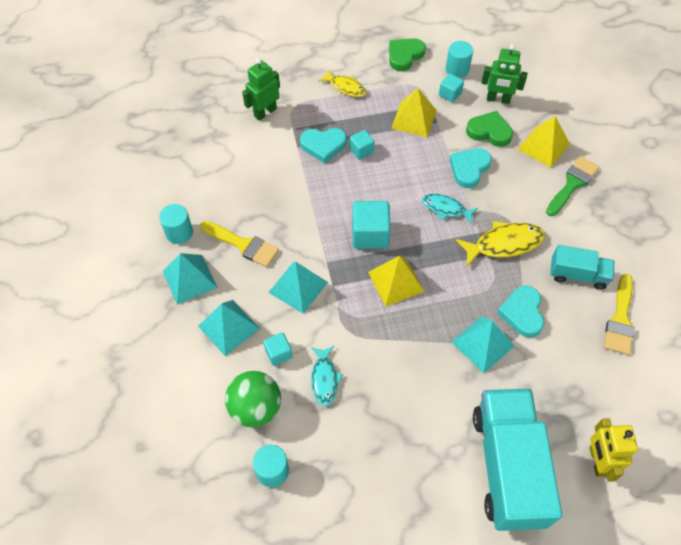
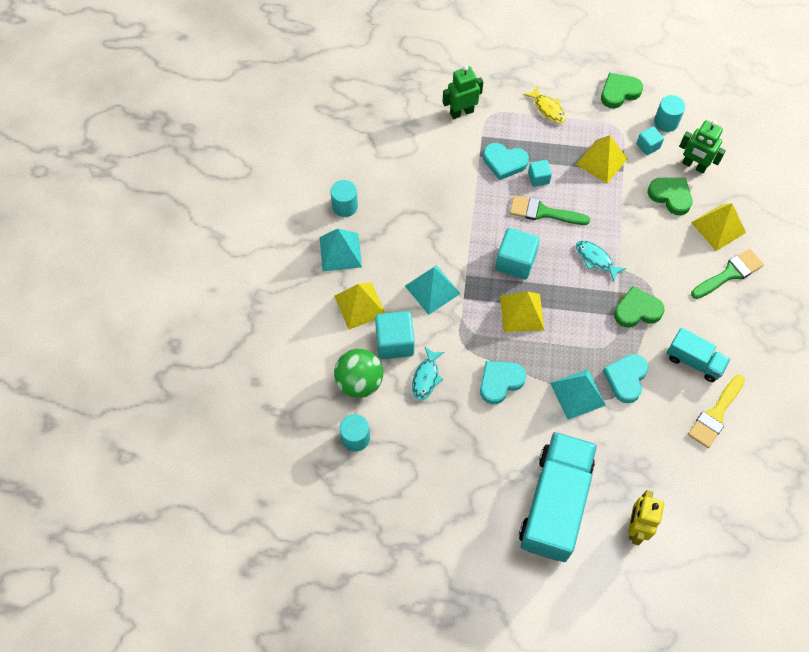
camera: 20 degrees right, 5 degrees up
turquoise pyramid [198,300,260,356] -> yellow pyramid [334,282,385,330]
yellow brush [200,221,279,267] -> none
turquoise cube [263,332,293,366] -> turquoise cube [375,311,415,359], size x1.77
turquoise heart [450,148,492,188] -> turquoise heart moved to [480,361,526,404]
yellow fish [456,221,545,267] -> green heart [614,286,665,327]
none -> green brush [510,195,590,225]

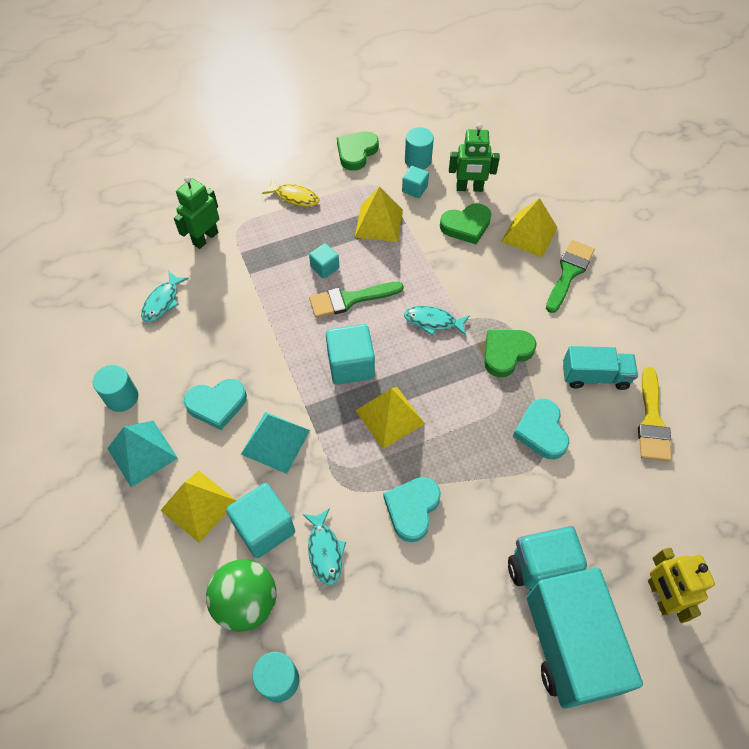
camera: 30 degrees left, 5 degrees down
turquoise heart [483,143,529,180] -> turquoise heart moved to [184,379,247,430]
turquoise pyramid [550,369,606,420] -> none
green heart [648,178,692,216] -> green heart turned 150 degrees clockwise [440,203,491,244]
none -> turquoise fish [141,272,189,322]

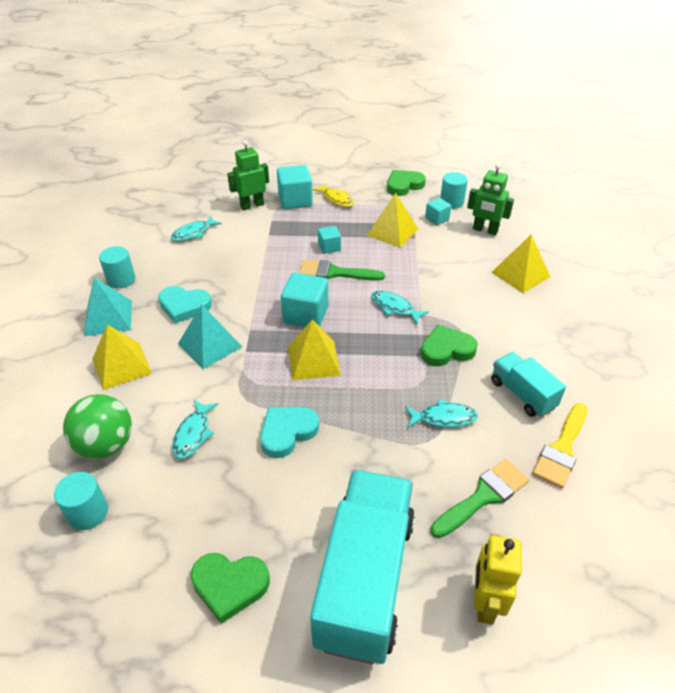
camera: 25 degrees right, 15 degrees down
turquoise cube [226,483,295,558] -> turquoise cube moved to [277,165,313,209]
green heart [440,203,491,244] -> green heart moved to [191,553,270,624]
turquoise heart [513,399,570,459] -> turquoise fish [405,399,478,428]
green brush [546,240,595,313] -> green brush moved to [431,459,529,538]
turquoise truck [563,346,638,390] -> turquoise truck turned 150 degrees counterclockwise [491,352,566,417]

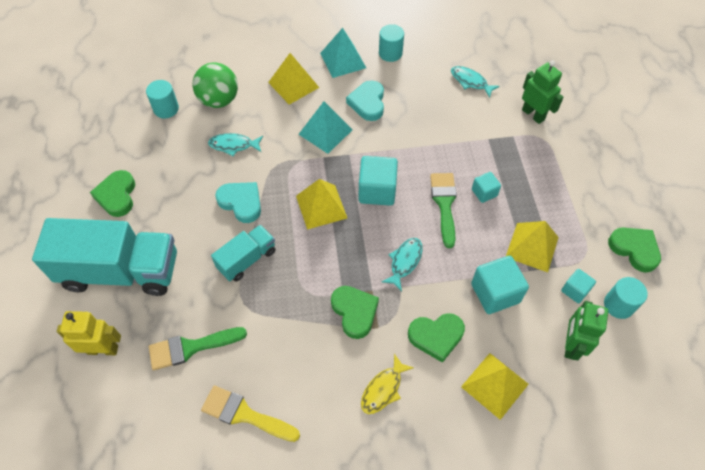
camera: 80 degrees right, 15 degrees up
turquoise cube [277,165,313,209] -> turquoise cube moved to [471,256,529,314]
yellow fish [312,183,354,207] -> yellow fish moved to [361,353,414,414]
turquoise fish [405,399,478,428] -> none
green brush [431,459,529,538] -> green brush turned 120 degrees clockwise [149,327,247,370]
turquoise truck [491,352,566,417] -> turquoise truck moved to [211,225,275,281]
none -> green heart [408,313,465,363]

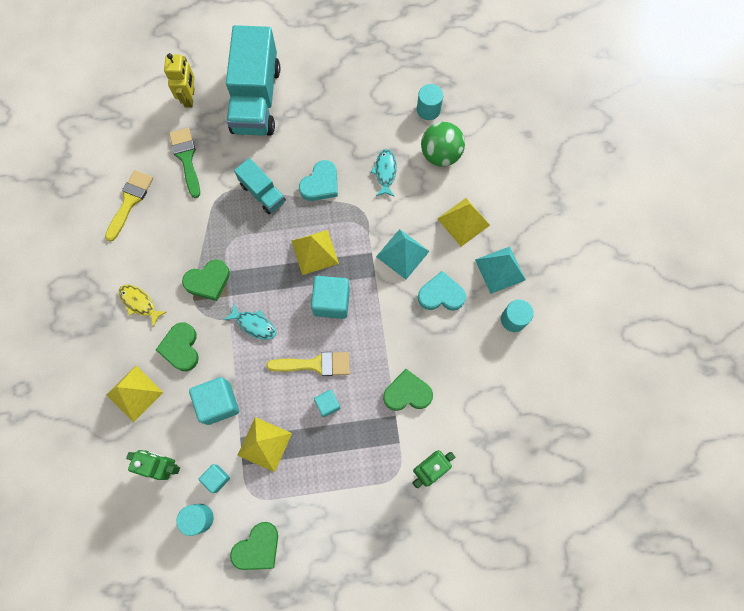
camera: 90 degrees right, 15 degrees up
green heart [90,170,135,217] -> green heart moved to [383,369,433,411]
green brush [430,173,457,248] -> yellow brush [267,352,350,376]
turquoise fish [451,66,500,98] -> none

